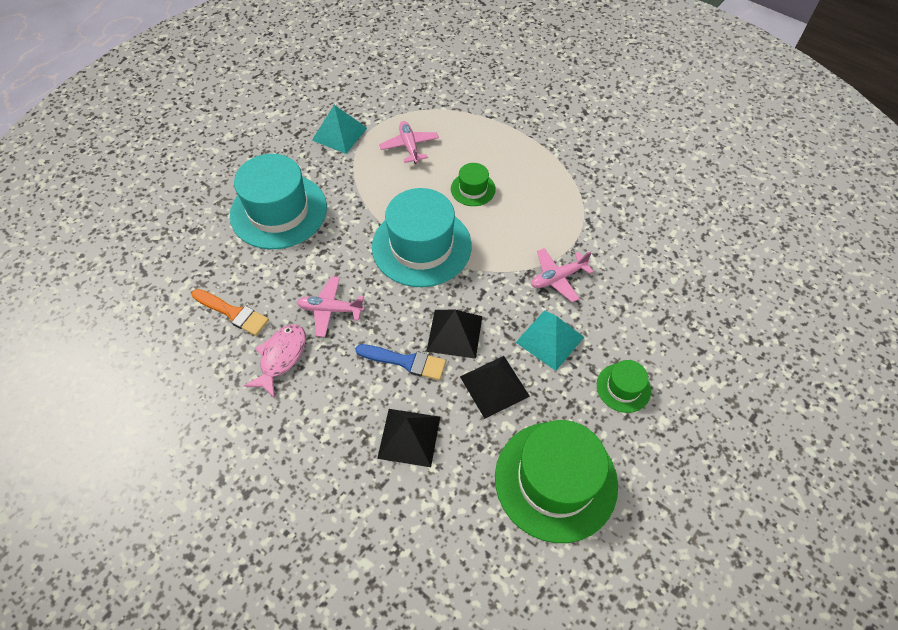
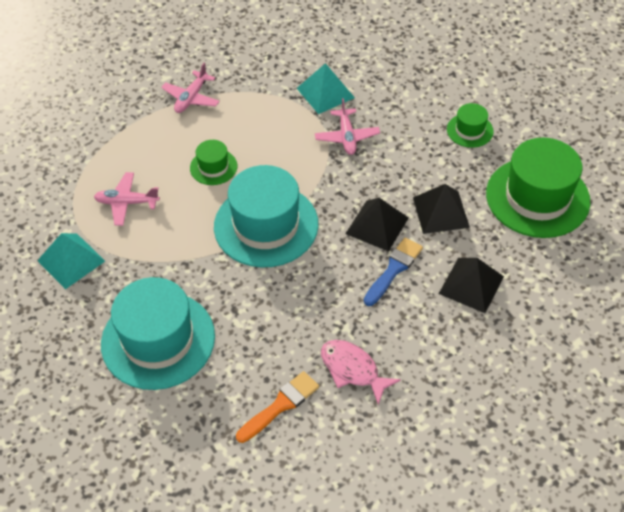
camera: 70 degrees left, 5 degrees down
pink plane [297,276,365,337] -> pink plane moved to [161,63,220,113]
turquoise pyramid [515,310,584,371] -> turquoise pyramid moved to [297,63,355,114]

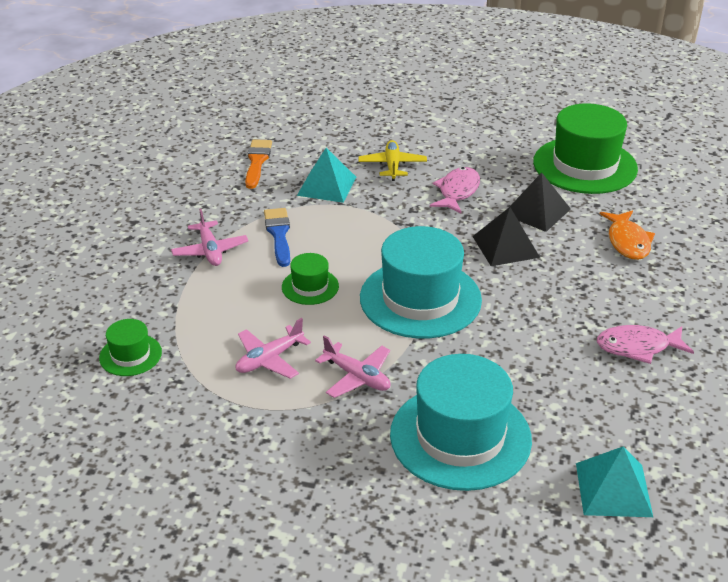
camera: 45 degrees left, 15 degrees down
turquoise pyramid [37,233,105,289] -> turquoise pyramid moved to [576,447,653,517]
orange brush [236,371,319,443] -> orange brush moved to [245,139,272,189]
pink plane [315,98,380,155] -> pink plane moved to [315,335,391,398]
blue brush [364,238,423,306] -> blue brush moved to [264,208,290,267]
black pyramid [439,258,504,313] -> orange fish [600,210,655,260]
green hat [447,103,494,148] -> green hat moved to [99,319,162,376]
none -> yellow plane [358,140,427,181]
none -> pink fish [430,167,480,214]

